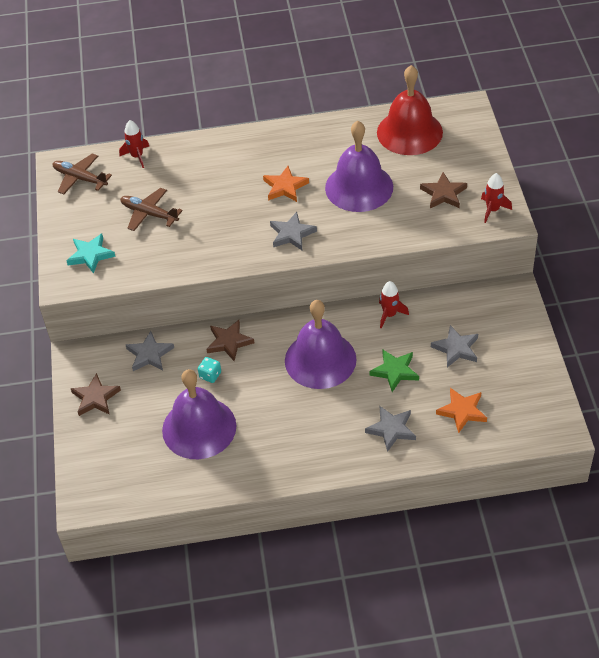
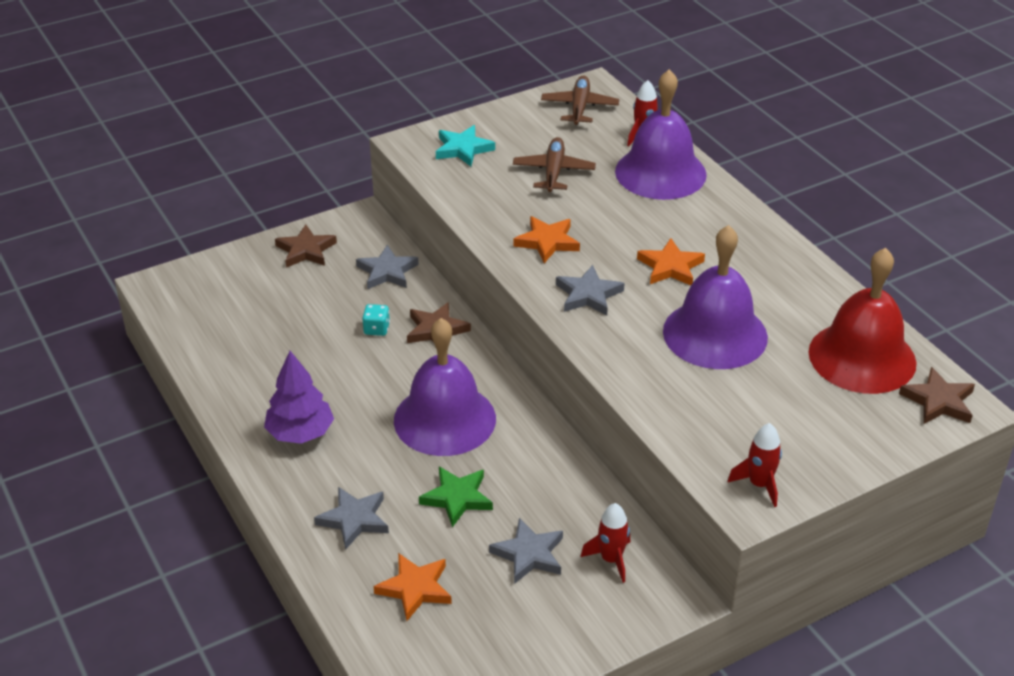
camera: 65 degrees right, 10 degrees down
purple bell [162,369,236,459] -> purple bell moved to [615,69,707,200]
red rocket [379,281,409,329] -> red rocket moved to [581,503,630,583]
brown star [420,172,467,208] -> brown star moved to [899,367,975,424]
none -> purple tree [264,351,334,444]
none -> orange star [514,216,580,263]

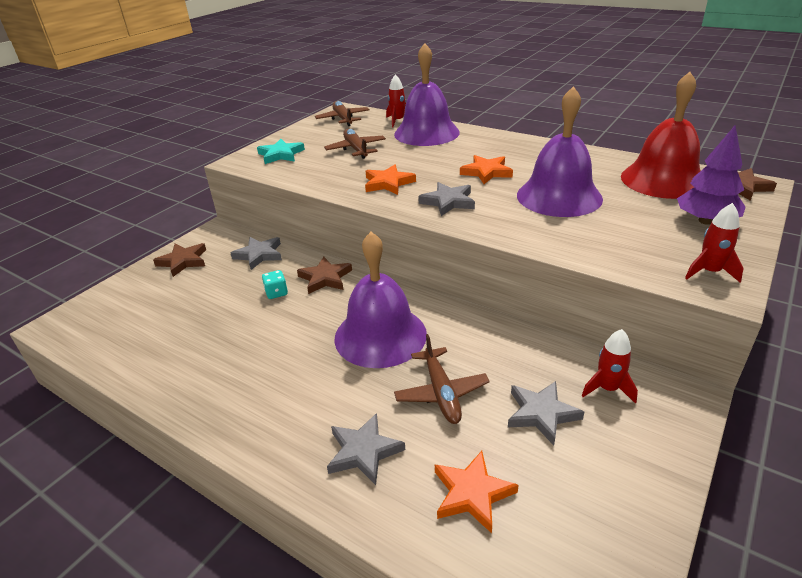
camera: 25 degrees left, 5 degrees down
purple tree [264,351,334,444] -> purple tree moved to [677,126,746,225]
green star [419,467,493,527] -> brown plane [394,334,490,424]

